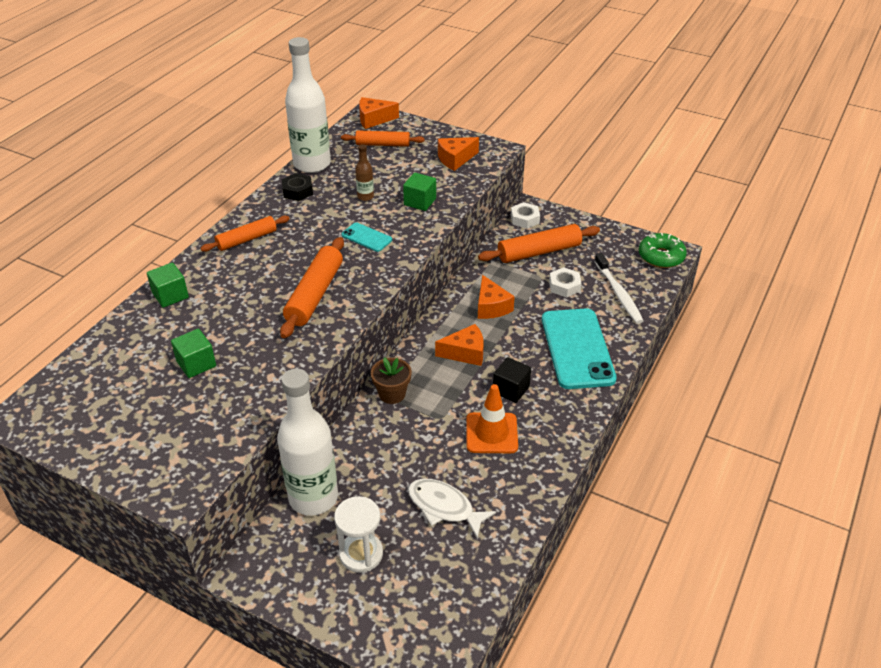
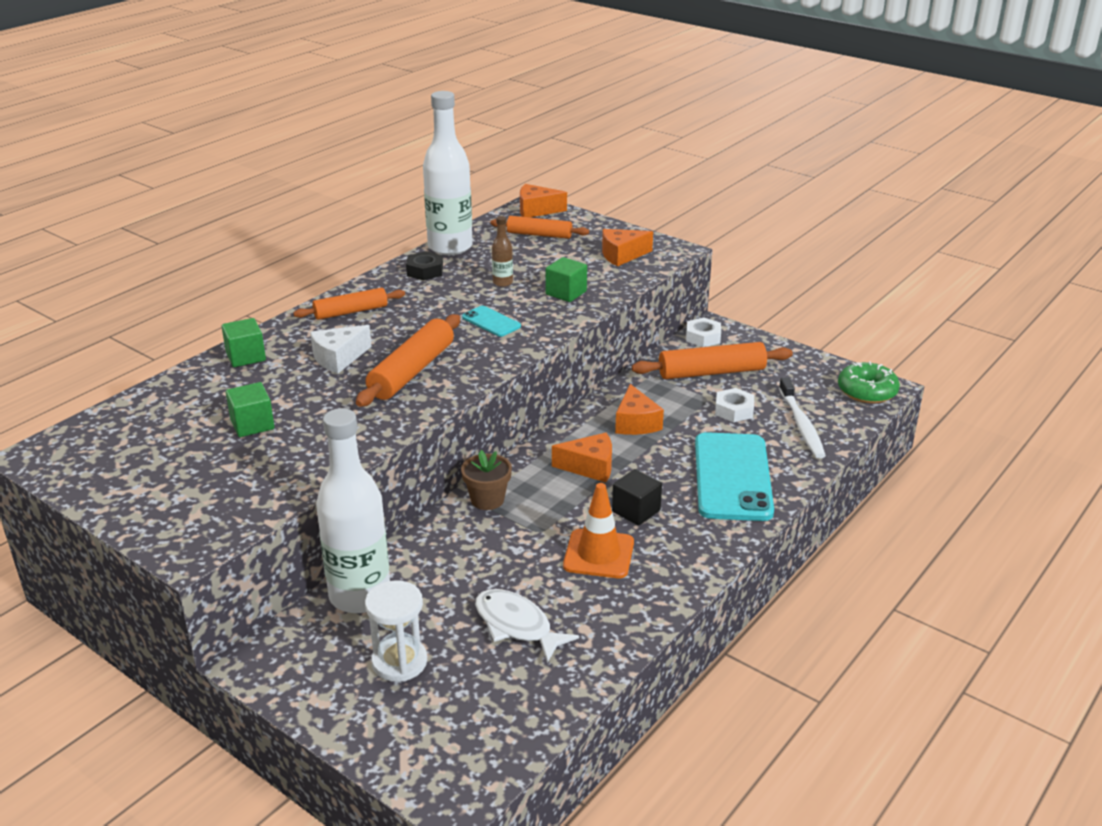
camera: 10 degrees right, 10 degrees down
none -> white cheese [310,325,372,374]

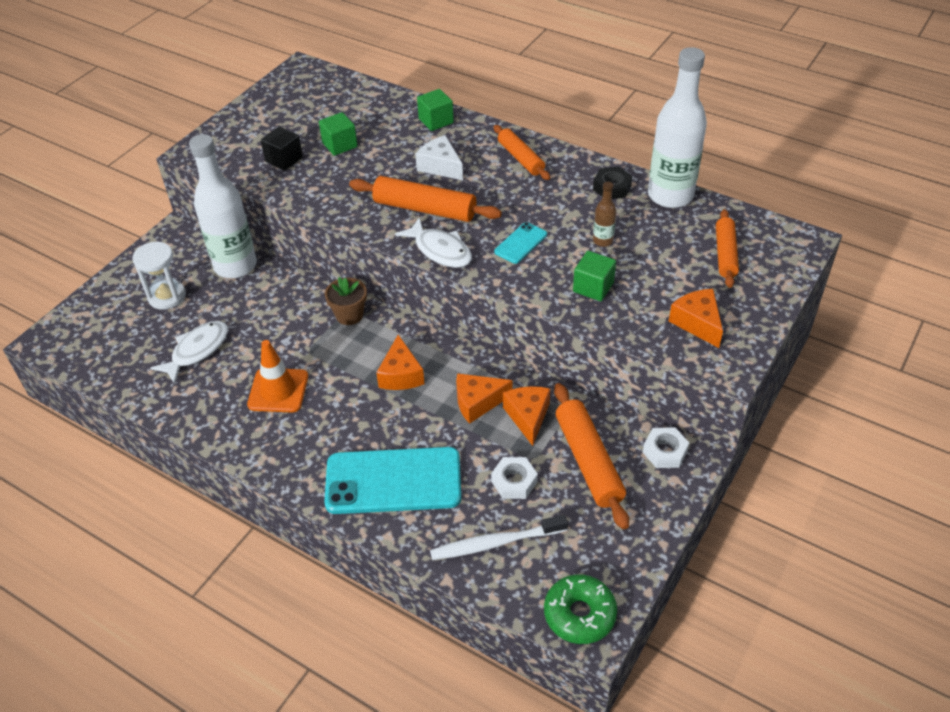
camera: 85 degrees right, 15 degrees up
orange cheese [520,184,567,217] -> orange cheese moved to [503,386,550,446]
black cube [612,469,662,526] -> black cube moved to [261,126,303,171]
none -> white fish [395,217,472,268]

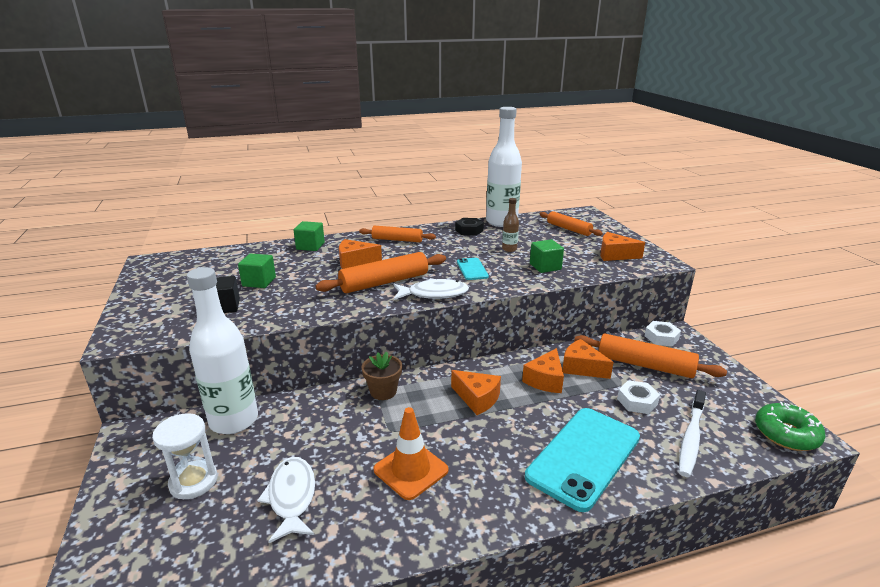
camera: 50 degrees left, 20 degrees down
white cheese [415,135,463,180] -> orange cheese [339,239,382,269]

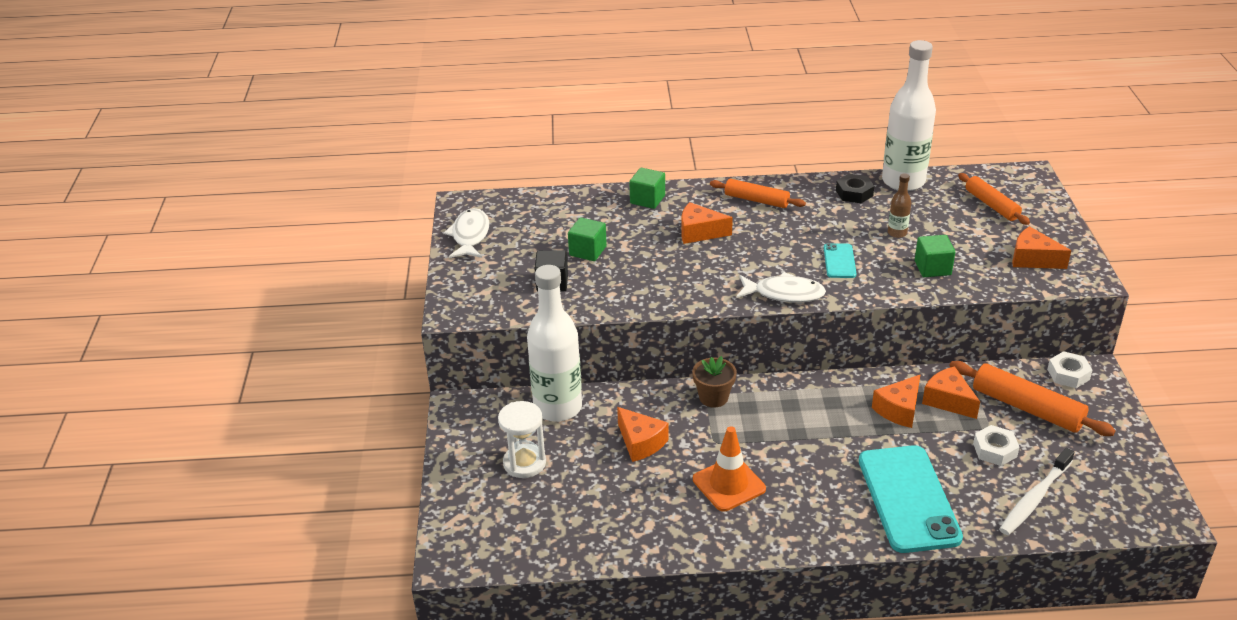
camera: 15 degrees right, 10 degrees up
white fish [257,457,315,543] -> white fish moved to [444,208,489,258]
orange rolling pin [315,252,446,293] -> none
orange cheese [451,370,501,415] -> orange cheese moved to [617,407,668,462]
turquoise phone [525,408,640,512] -> turquoise phone turned 60 degrees counterclockwise [859,445,963,553]
green donut [755,402,826,451] -> none

